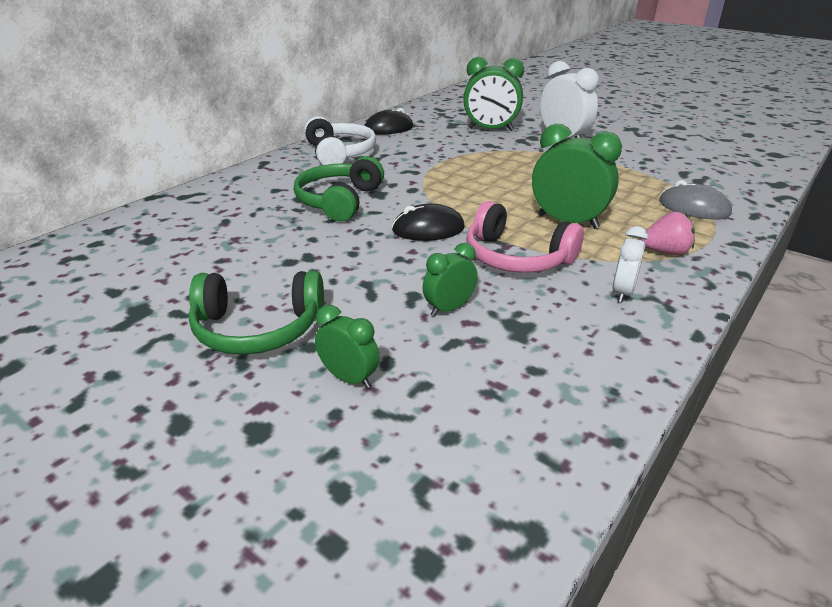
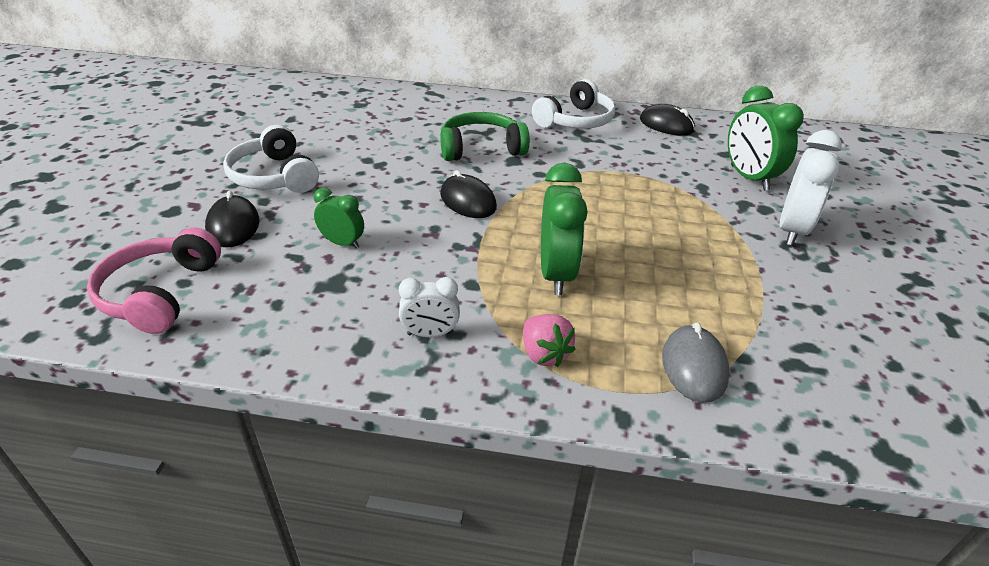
camera: 60 degrees right, 5 degrees up
green headphones [188,271,324,355] -> white headphones [223,125,319,193]
green clock [315,305,380,388] -> black mouse [205,191,260,247]
pink headphones [466,201,584,273] -> pink headphones moved to [87,228,221,334]

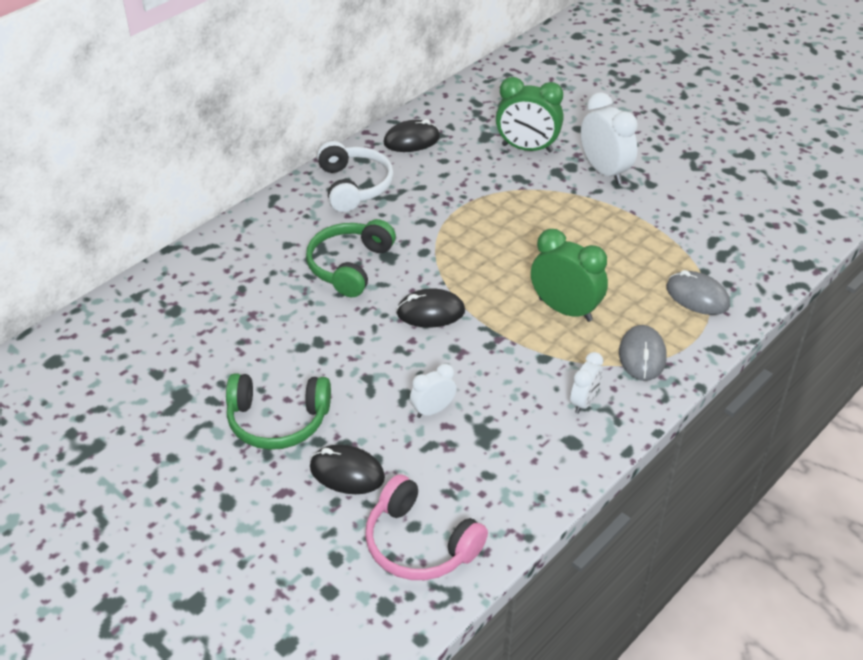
camera: 55 degrees left, 5 degrees up
white headphones [223,125,319,193] -> green headphones [226,373,331,450]
green clock [314,188,364,249] -> white clock [410,364,457,418]
pink strawberry [523,314,576,367] -> grey mouse [619,325,667,381]

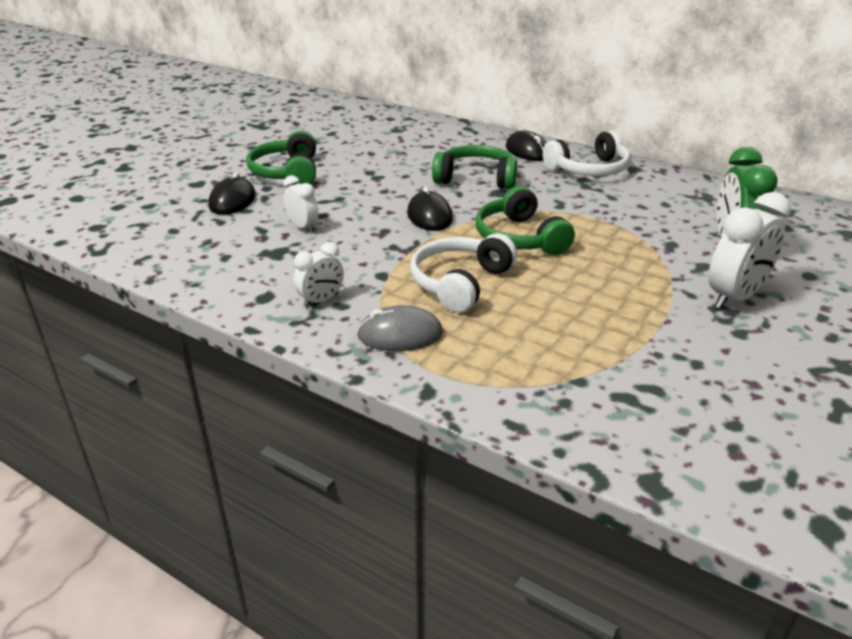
camera: 80 degrees right, 10 degrees down
pink headphones [365,474,488,580] -> none
black mouse [383,119,440,152] -> black mouse moved to [506,130,547,161]
green clock [531,229,608,322] -> white headphones [410,234,517,313]
white clock [570,352,603,414] -> white clock turned 60 degrees counterclockwise [293,242,344,307]
grey mouse [666,270,730,315] -> none
none -> green headphones [475,186,575,255]

